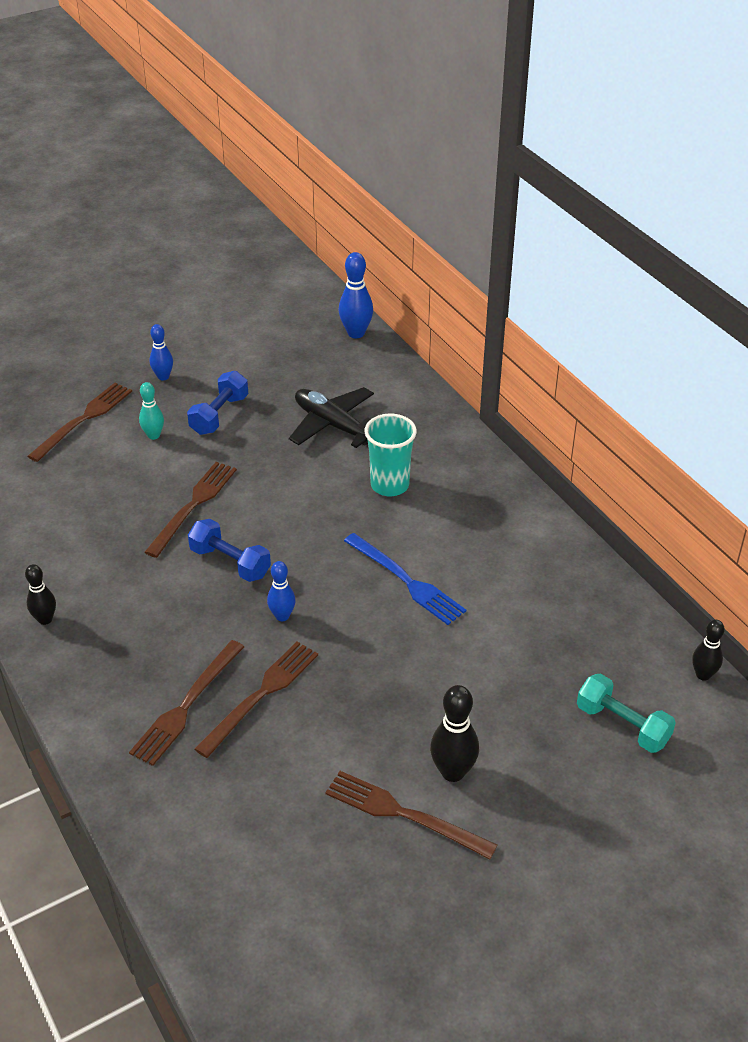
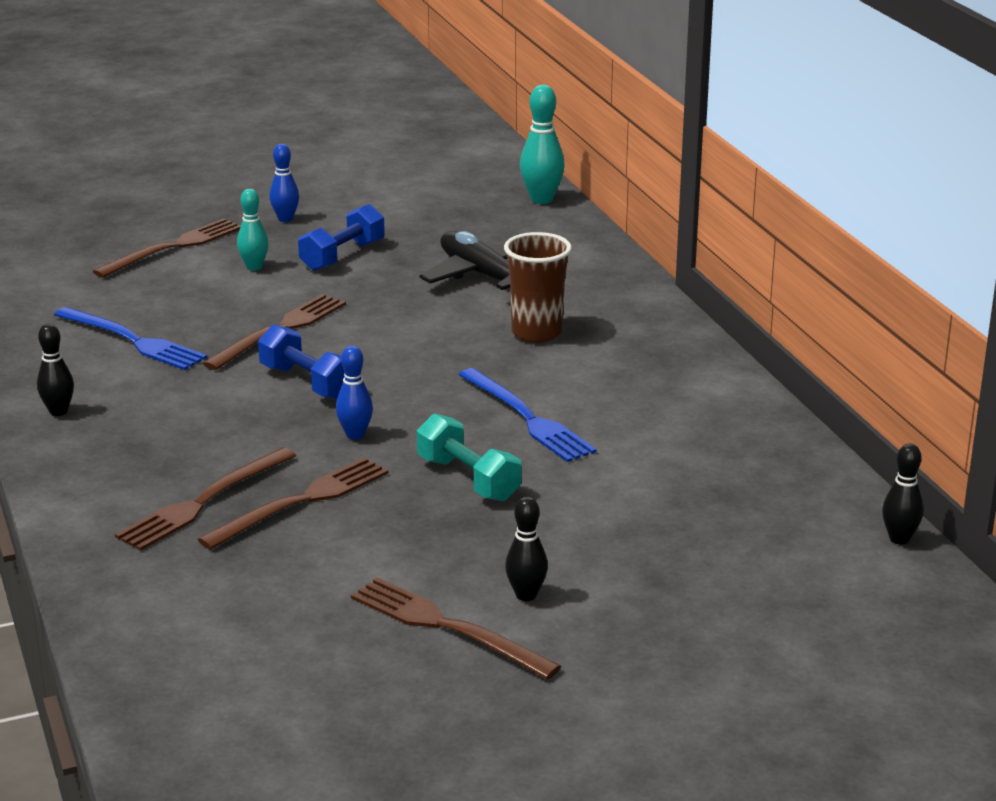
camera: 10 degrees right, 15 degrees down
blue bowling pin [339,252,373,338] -> turquoise bowling pin [520,85,565,204]
turquoise cup [364,414,417,496] -> brown cup [504,232,572,343]
black bowling pin [430,685,479,782] -> black bowling pin [505,496,548,601], size x0.65
turquoise dumbbell [577,673,676,753] -> turquoise dumbbell moved to [417,414,521,501]
none -> blue fork [54,307,207,370]

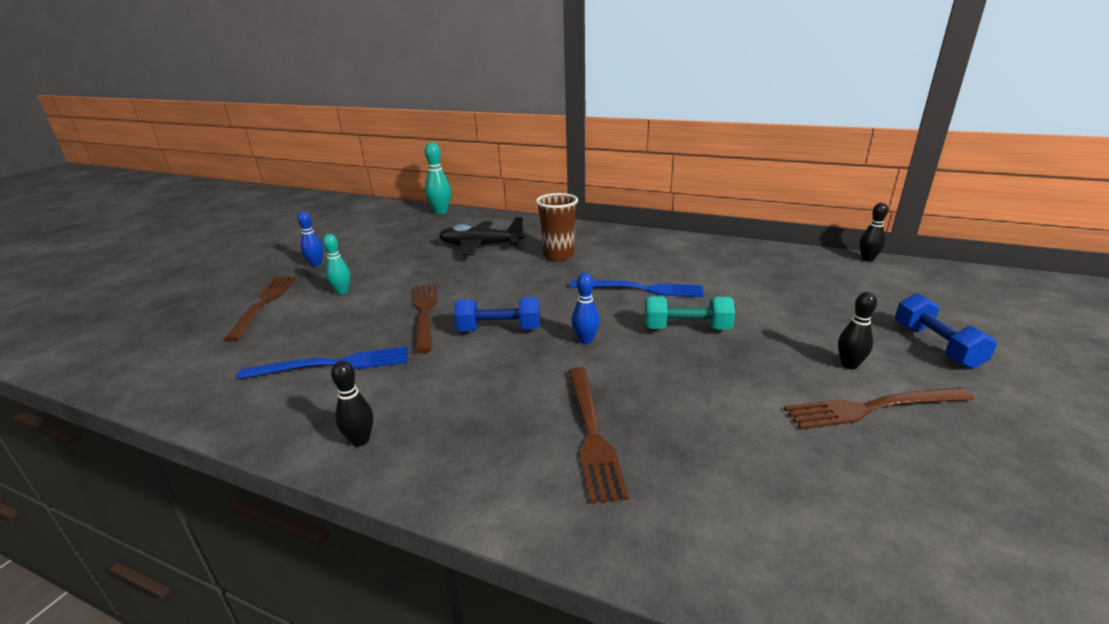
camera: 45 degrees left, 0 degrees up
brown fork [198,457,389,550] -> none
blue dumbbell [298,204,385,271] -> blue dumbbell moved to [895,293,997,369]

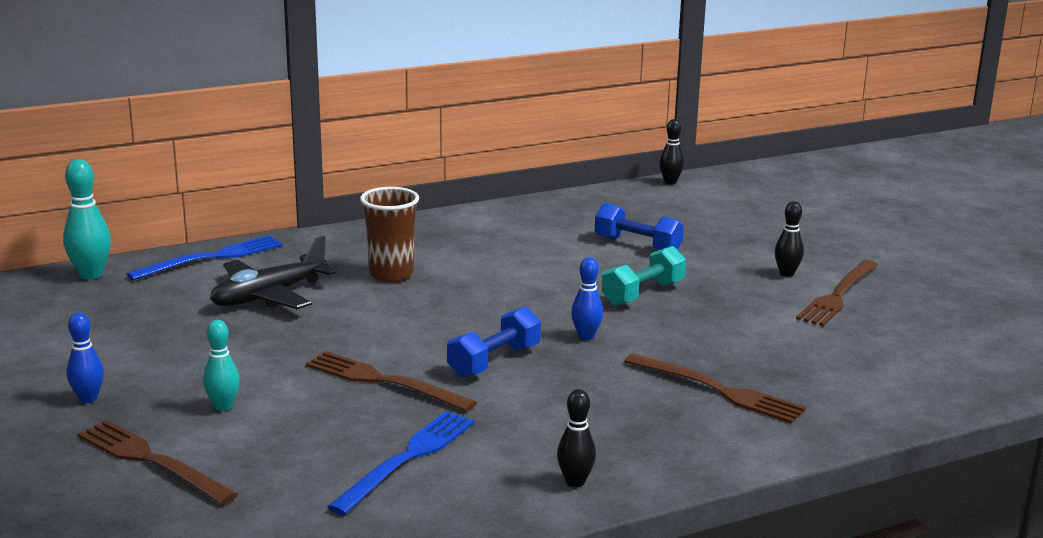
camera: 50 degrees left, 5 degrees down
blue fork [570,280,703,297] -> blue fork moved to [127,235,283,280]
blue dumbbell [895,293,997,369] -> blue dumbbell moved to [595,203,684,250]

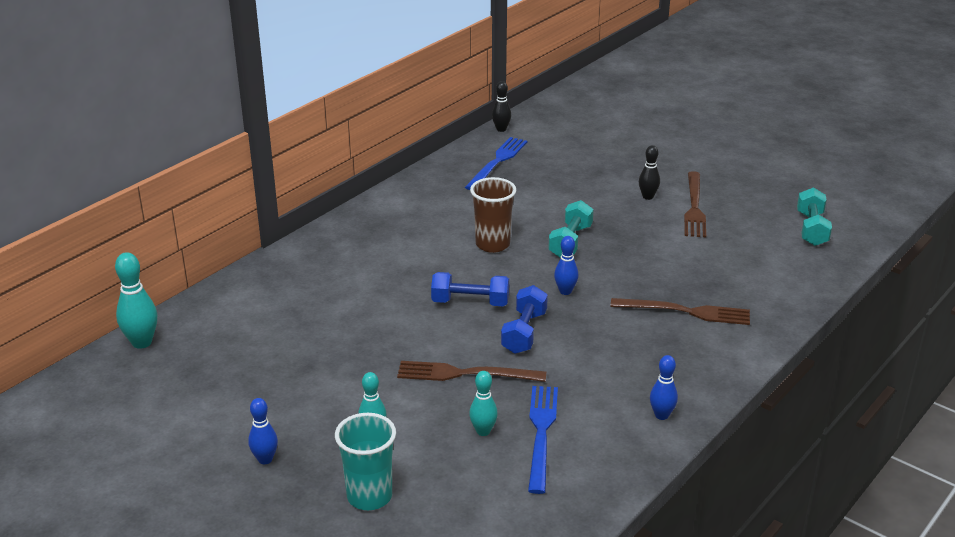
camera: 25 degrees left, 10 degrees up
brown fork [77,420,238,505] -> turquoise cup [335,413,396,510]
blue fork [127,235,283,280] -> blue fork moved to [465,137,528,190]
black plane [210,235,337,309] -> none
brown cup [360,187,419,282] -> brown cup moved to [470,177,516,253]
black bowling pin [557,389,596,487] -> blue bowling pin [650,355,678,420]
blue dumbbell [595,203,684,250] -> blue dumbbell moved to [431,272,509,306]
none -> turquoise bowling pin [469,371,498,436]
none -> turquoise dumbbell [797,187,832,246]

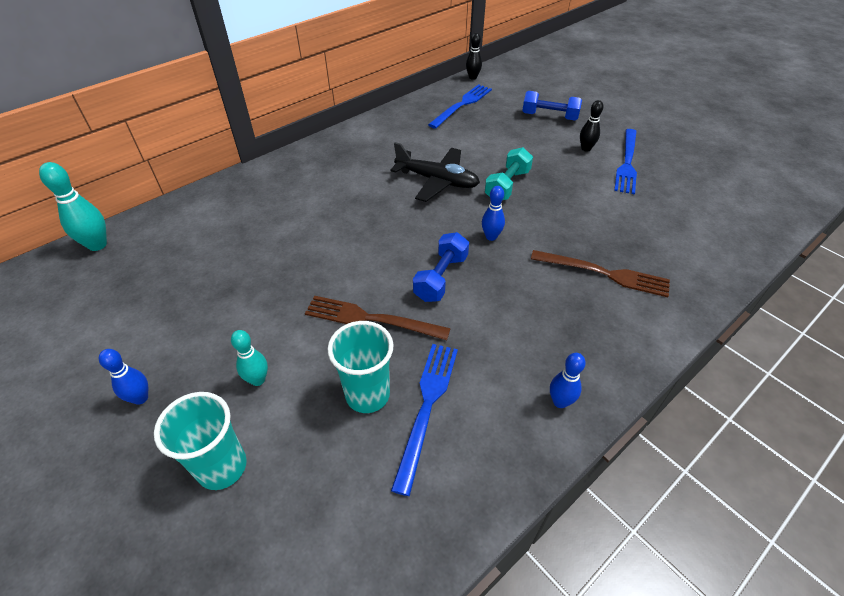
camera: 10 degrees right, 15 degrees up
blue dumbbell [431,272,509,306] -> blue dumbbell moved to [522,91,582,121]
turquoise bowling pin [469,371,498,436] -> turquoise cup [328,321,394,413]
brown cup [470,177,516,253] -> black plane [391,142,480,202]
brown fork [684,171,706,237] -> blue fork [614,129,637,194]
turquoise dumbbell [797,187,832,246] -> none

